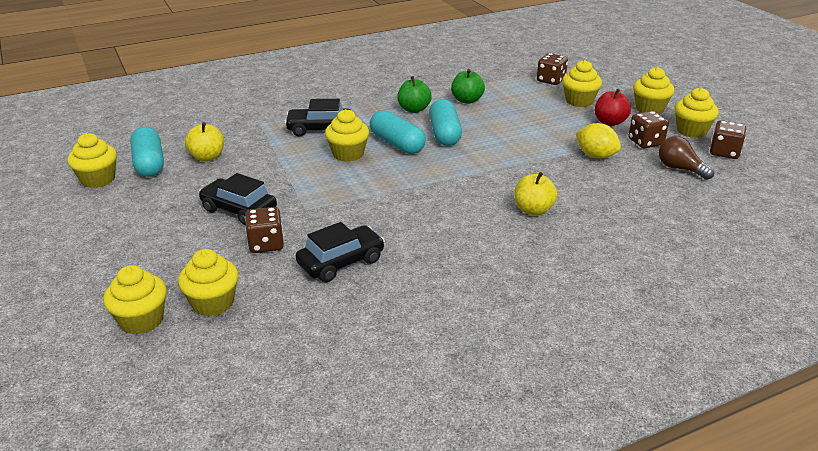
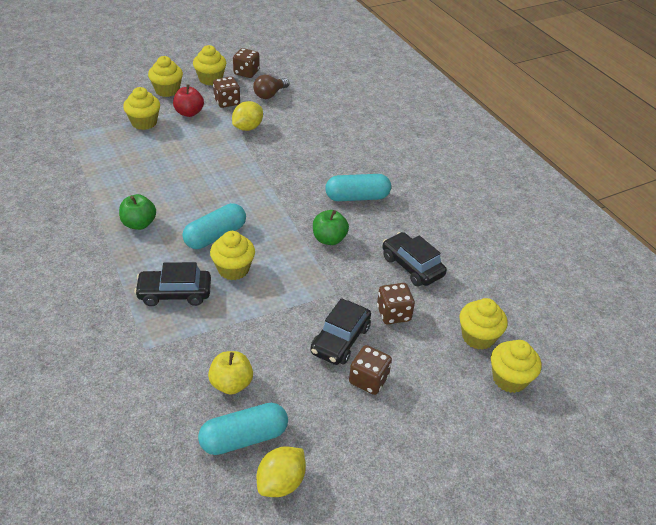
camera: 95 degrees left, 10 degrees up
yellow cupcake [68,133,117,188] -> yellow lemon [257,446,306,497]
black car [285,99,350,137] -> black car turned 90 degrees clockwise [134,262,211,306]
turquoise capsule [429,99,462,146] -> turquoise capsule moved to [325,174,391,201]
green apple [451,69,485,104] -> green apple moved to [313,210,349,245]
yellow apple [514,172,557,216] -> none
brown dice [537,53,568,85] -> brown dice moved to [349,345,392,395]

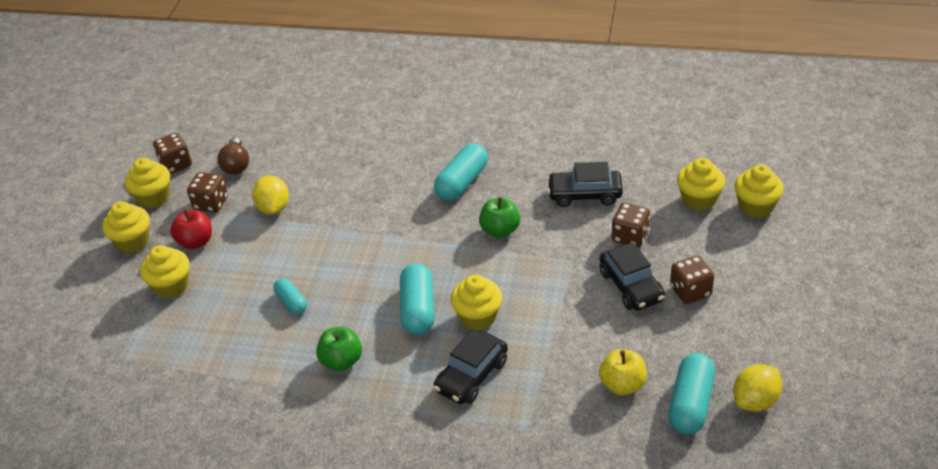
camera: 45 degrees left, 0 degrees up
yellow lemon [257,446,306,497] -> yellow lemon turned 60 degrees clockwise [733,364,782,412]
none -> turquoise capsule [273,278,307,314]

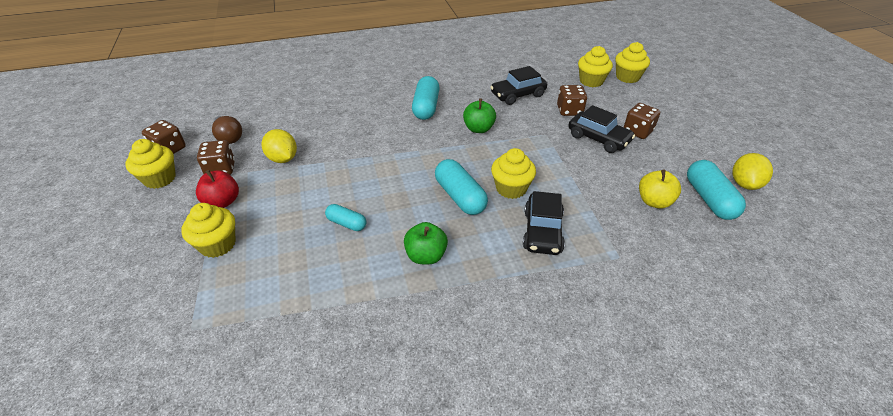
camera: 30 degrees left, 0 degrees up
yellow cupcake [102,201,150,253] -> none

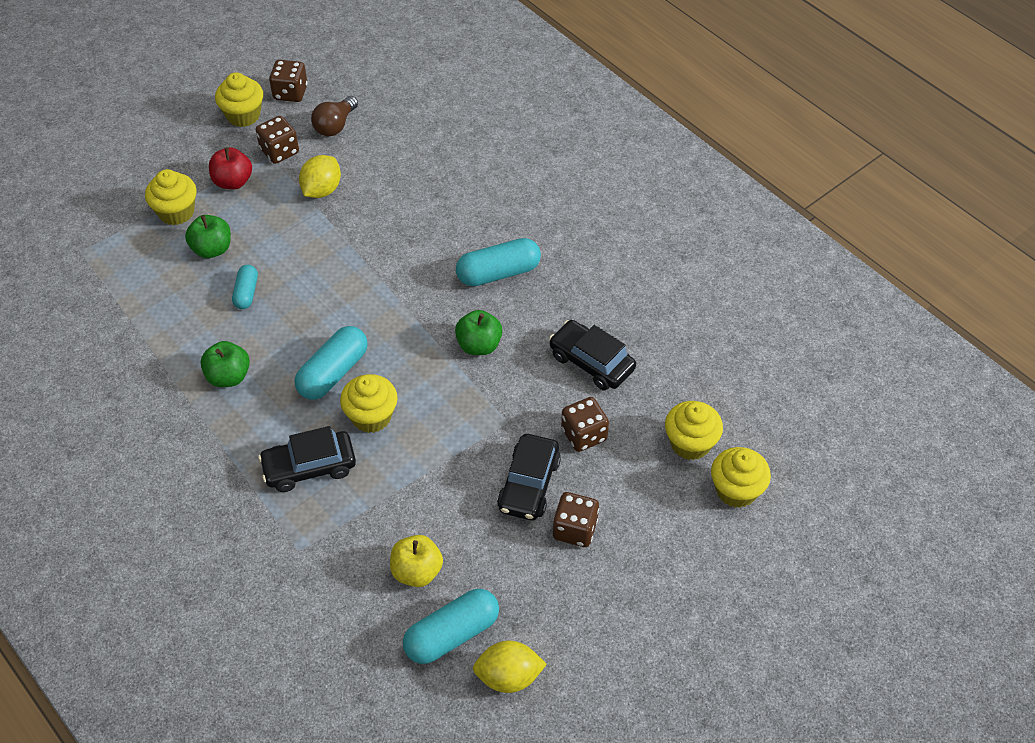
camera: 65 degrees right, 10 degrees up
none -> green apple [185,215,231,258]

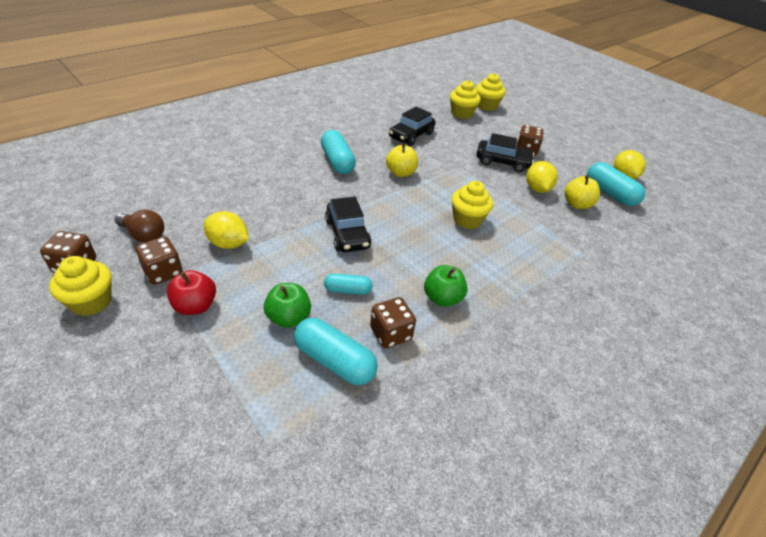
camera: 95 degrees left, 10 degrees down
yellow cupcake [145,169,197,225] -> none
black car [258,426,356,492] -> black car moved to [325,197,372,252]
turquoise capsule [295,326,368,400] -> turquoise capsule moved to [294,318,378,385]
green apple [455,310,503,355] -> yellow apple [386,143,418,177]
brown dice [561,397,609,452] -> brown dice moved to [370,297,416,348]
none -> yellow lemon [526,161,558,193]

